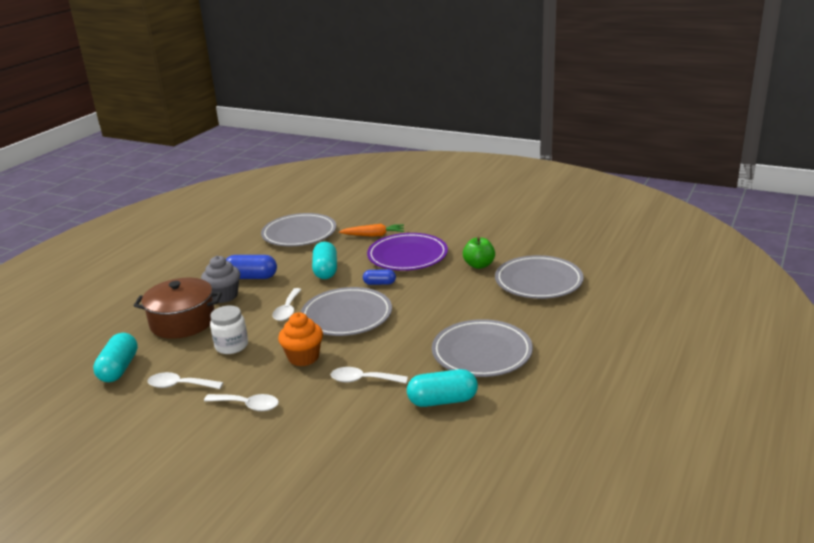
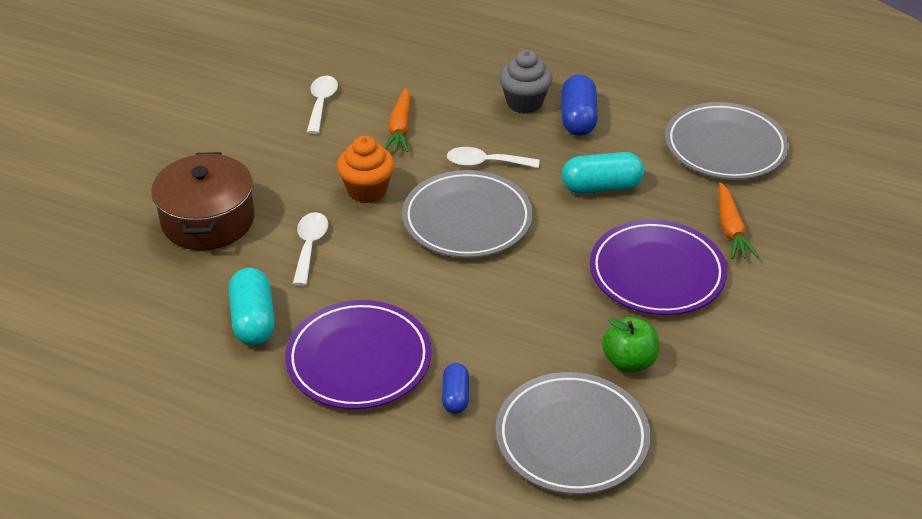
camera: 85 degrees right, 15 degrees up
turquoise capsule [93,333,138,382] -> none
brown pot [134,278,222,339] -> brown pot moved to [151,152,255,250]
white spoon [204,394,279,411] -> none
white jar [210,306,248,354] -> orange carrot [384,88,410,152]
blue capsule [363,269,396,285] -> blue capsule moved to [442,363,469,414]
grey plate [432,319,533,377] -> purple plate [285,300,432,409]

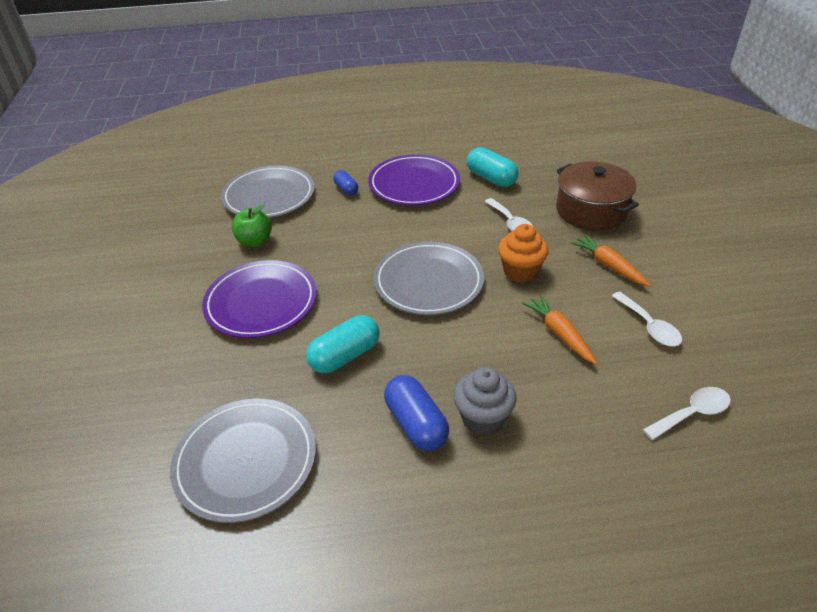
camera: 150 degrees right, 0 degrees up
white spoon [447,147,539,168] -> white spoon moved to [643,387,731,440]
orange carrot [719,182,759,259] -> orange carrot moved to [570,234,651,287]

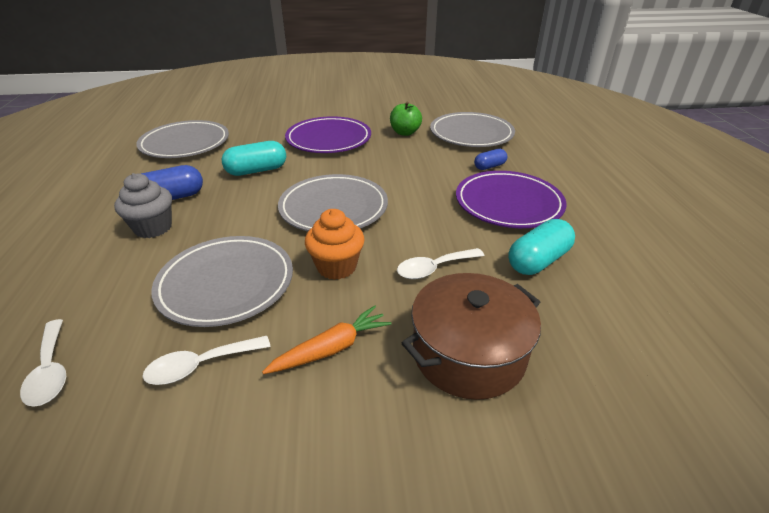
camera: 90 degrees right, 5 degrees down
turquoise capsule [306,315,380,373] -> turquoise capsule turned 75 degrees counterclockwise [222,141,286,176]
orange carrot [522,294,598,365] -> grey plate [151,236,293,327]

